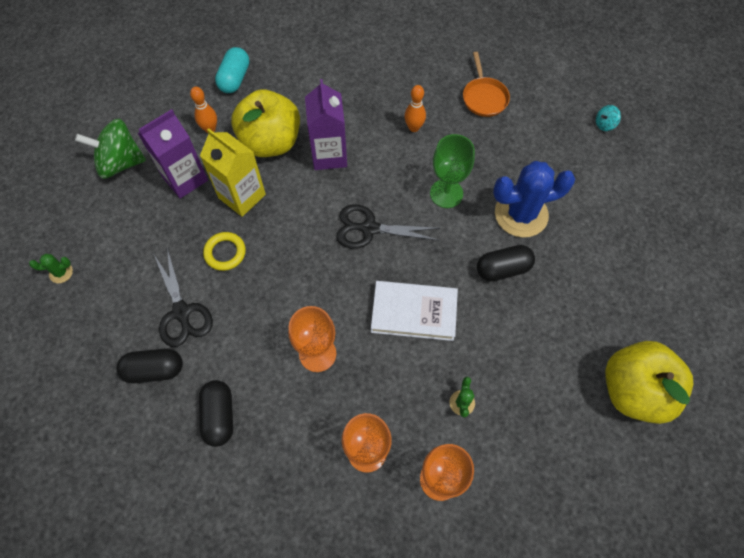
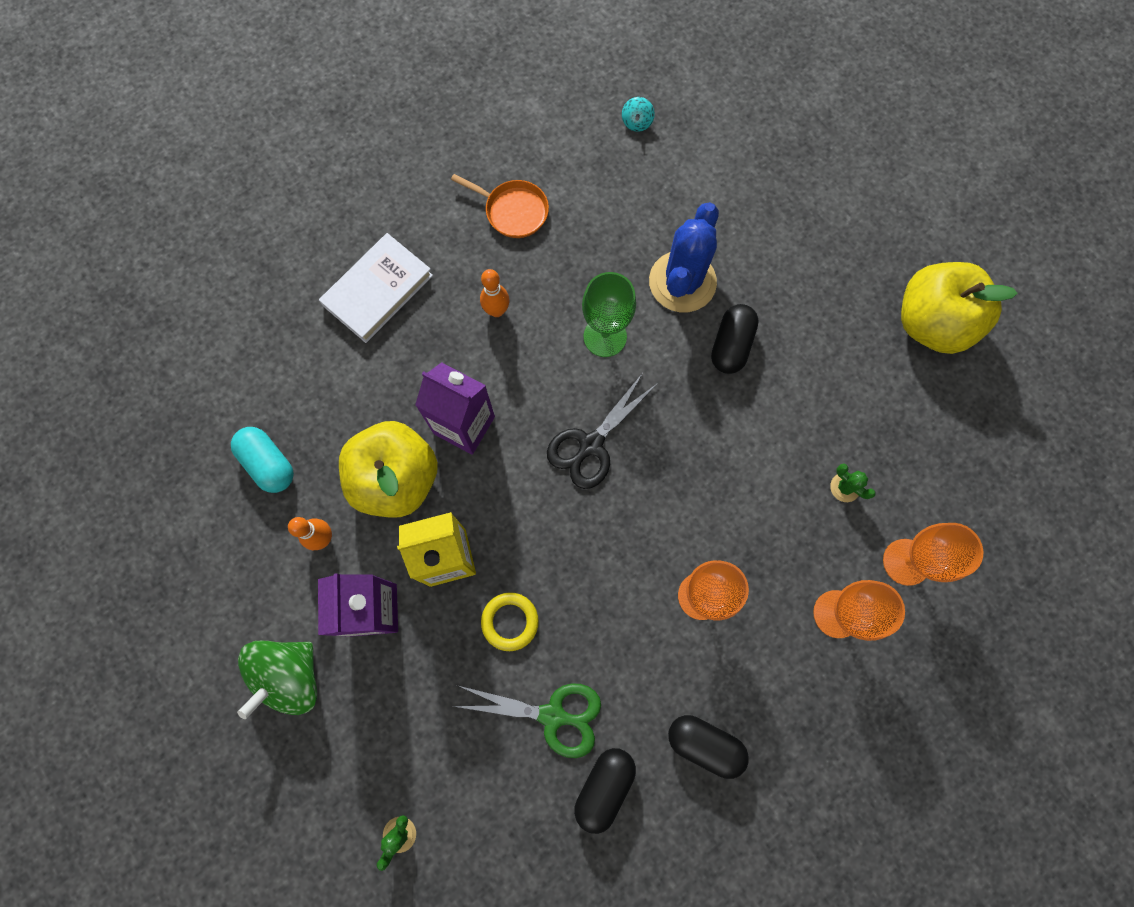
camera: 55 degrees left, 10 degrees up
black scissors [153,248,213,347] -> green scissors [453,683,601,758]
white book [371,281,458,341] -> white book moved to [319,233,433,343]

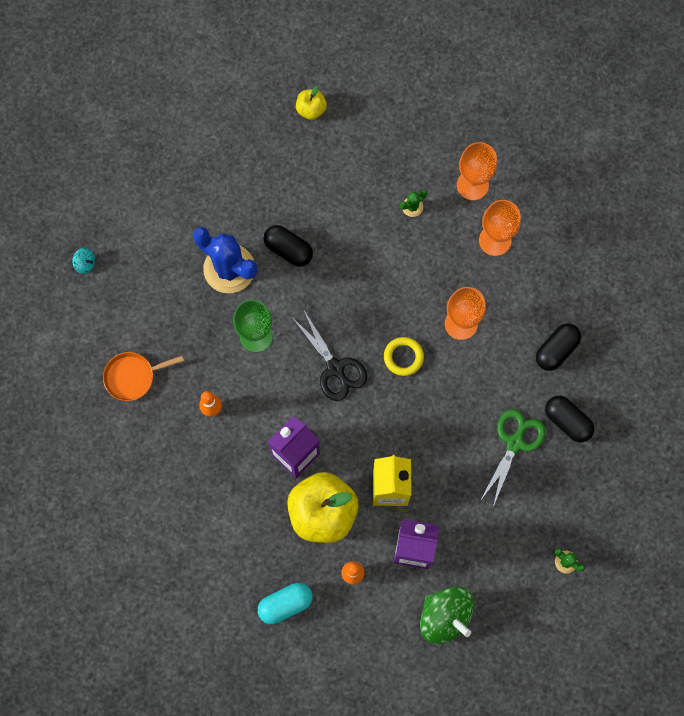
camera: 75 degrees left, 0 degrees up
white book [319,233,433,343] -> none
orange pan [451,174,549,238] -> orange pan turned 150 degrees counterclockwise [103,352,184,401]
yellow ring [481,592,539,651] -> yellow ring moved to [384,337,424,376]
yellow apple [901,262,1017,354] -> yellow apple [296,86,327,120], size x0.48

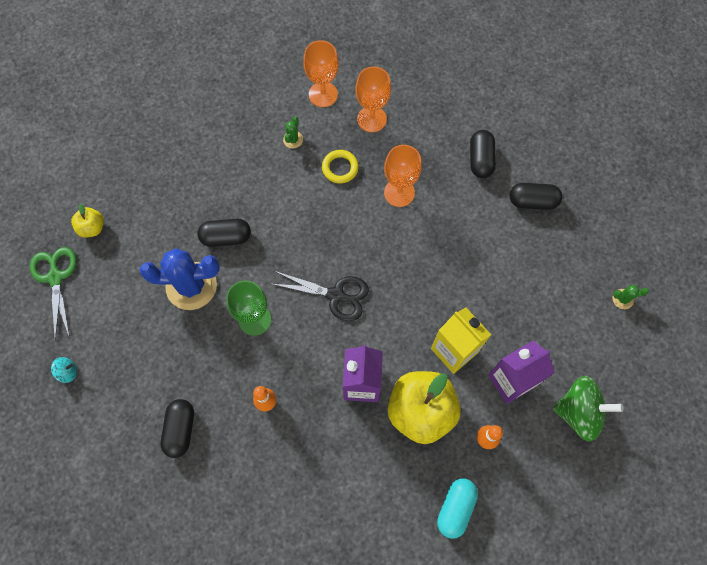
camera: 40 degrees left, 5 degrees down
orange pan [103,352,184,401] -> black capsule [161,399,194,458]
yellow apple [296,86,327,120] -> yellow apple moved to [71,204,104,238]
yellow ring [384,337,424,376] -> yellow ring moved to [322,150,359,184]
green scissors [480,409,546,507] -> green scissors moved to [30,247,77,340]

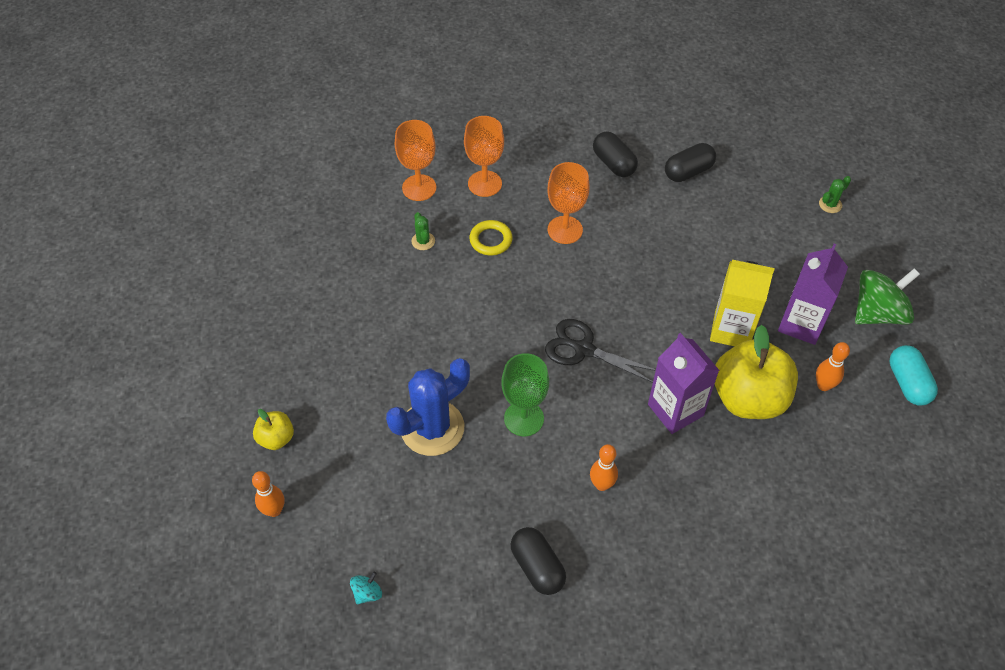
camera: 35 degrees left, 15 degrees down
green scissors [30,247,77,340] -> orange bowling pin [252,471,284,517]
black capsule [197,218,251,247] -> none
black scissors [272,271,369,321] -> black scissors turned 135 degrees counterclockwise [545,319,656,383]
turquoise capsule [437,478,478,539] -> turquoise capsule moved to [889,345,938,406]

